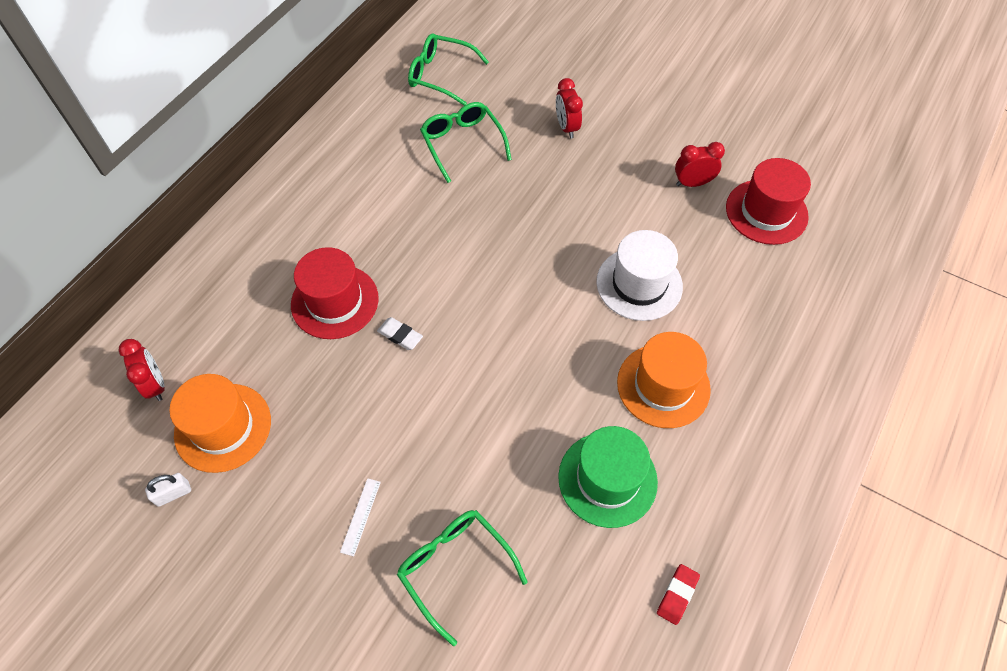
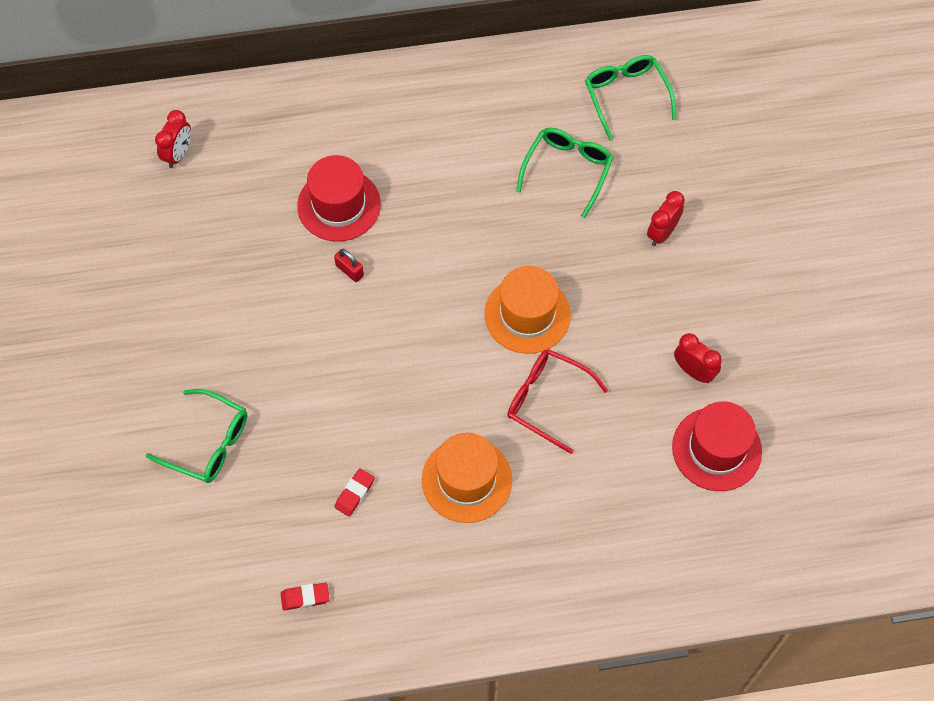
camera: 50 degrees right, 5 degrees up
white padlock [145,473,191,507] -> none
orange hat [169,374,271,473] -> orange hat moved to [484,266,571,354]
white ruler [340,478,381,556] -> none
white eraser [377,317,423,350] -> red padlock [334,249,364,282]
green glasses [397,510,528,646] -> green glasses turned 105 degrees clockwise [146,389,247,483]
green hat [558,426,658,528] -> red eraser [334,468,375,517]
white hat [596,230,683,321] -> red glasses [507,349,608,454]

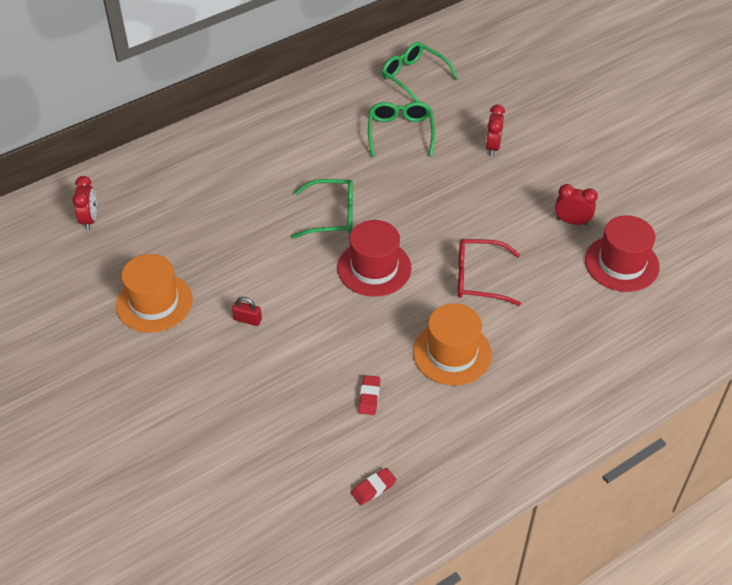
camera: 25 degrees left, 15 degrees down
green glasses [146,389,247,483] -> green glasses moved to [292,179,353,239]
red hat [297,155,381,242] -> red hat moved to [337,220,412,297]
red padlock [334,249,364,282] -> red padlock moved to [232,297,262,326]
orange hat [484,266,571,354] -> orange hat moved to [116,254,192,333]

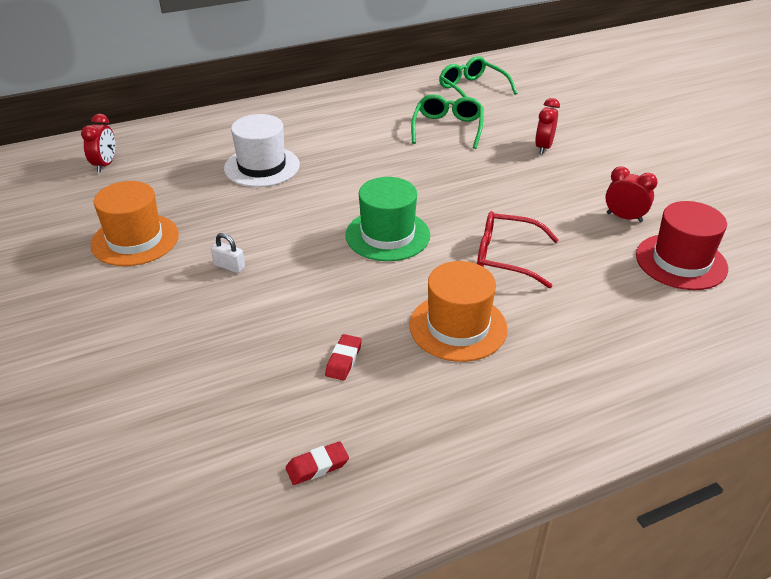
camera: 10 degrees right, 10 degrees down
red padlock [232,297,262,326] -> white padlock [211,233,245,273]
green glasses [292,179,353,239] -> none
red hat [337,220,412,297] -> green hat [345,177,430,261]
none -> white hat [224,114,300,187]

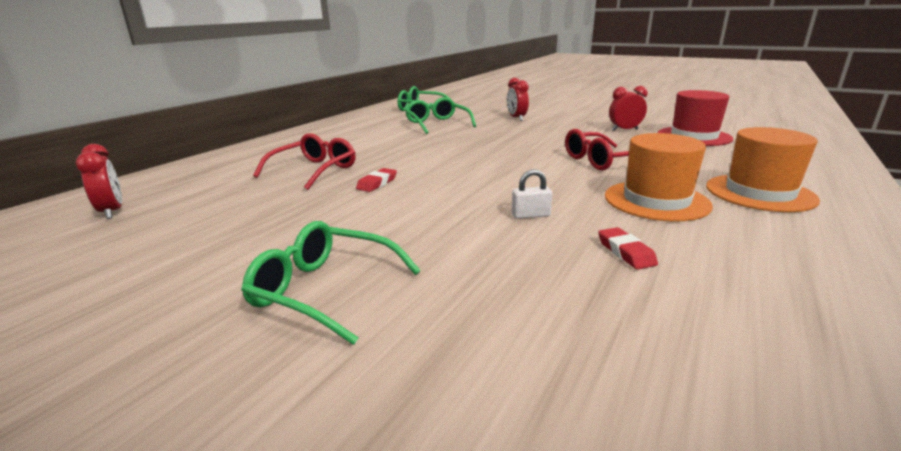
camera: 35 degrees left, 15 degrees down
orange hat [91,181,179,266] -> orange hat moved to [706,127,820,212]
white padlock [211,233,245,273] -> white padlock moved to [512,169,552,219]
white hat [224,114,300,187] -> red glasses [253,133,356,190]
red eraser [286,441,349,485] -> red eraser moved to [356,168,397,192]
green hat [345,177,430,261] -> none
none -> green glasses [241,221,421,345]

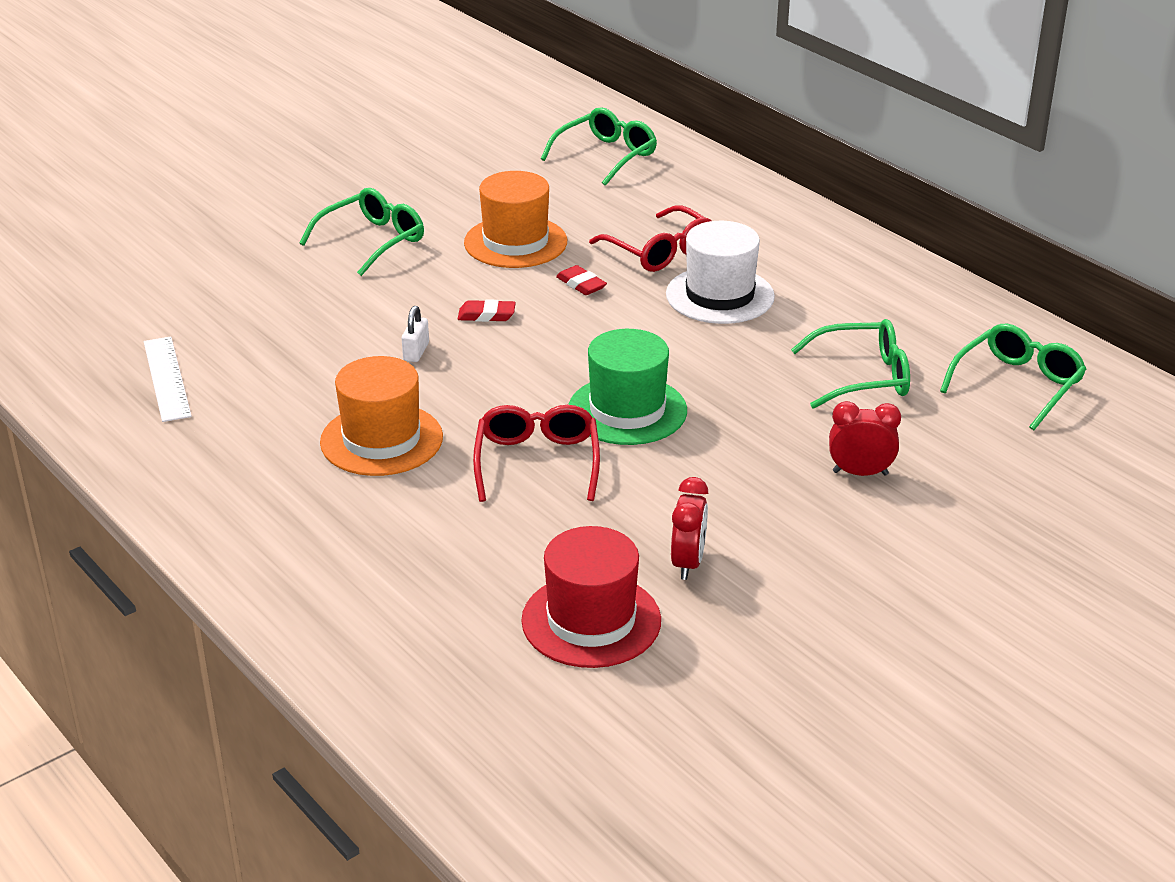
camera: 110 degrees right, 10 degrees up
red clock [76,144,122,219] -> green glasses [541,107,657,186]
red eraser [598,227,658,270] -> red eraser moved to [458,299,516,322]
orange hat [706,127,820,212] -> orange hat moved to [464,171,567,268]
none -> white ruler [144,337,192,422]
none -> green hat [568,329,687,445]
none -> white hat [666,221,775,324]

